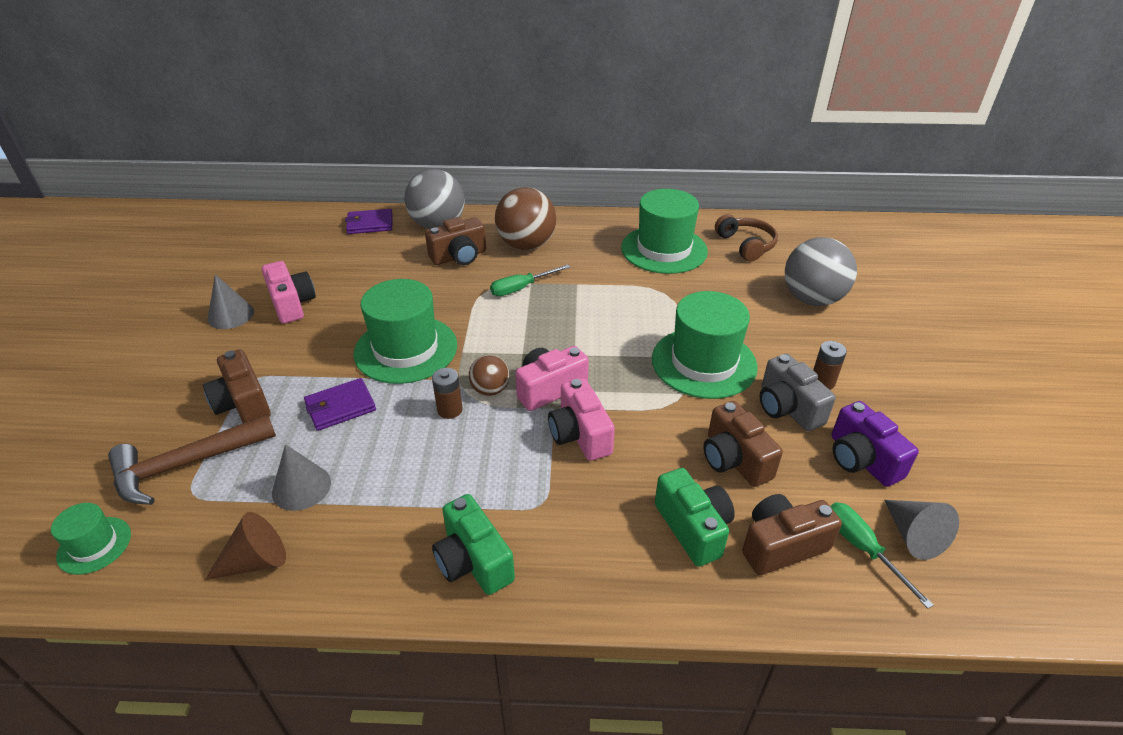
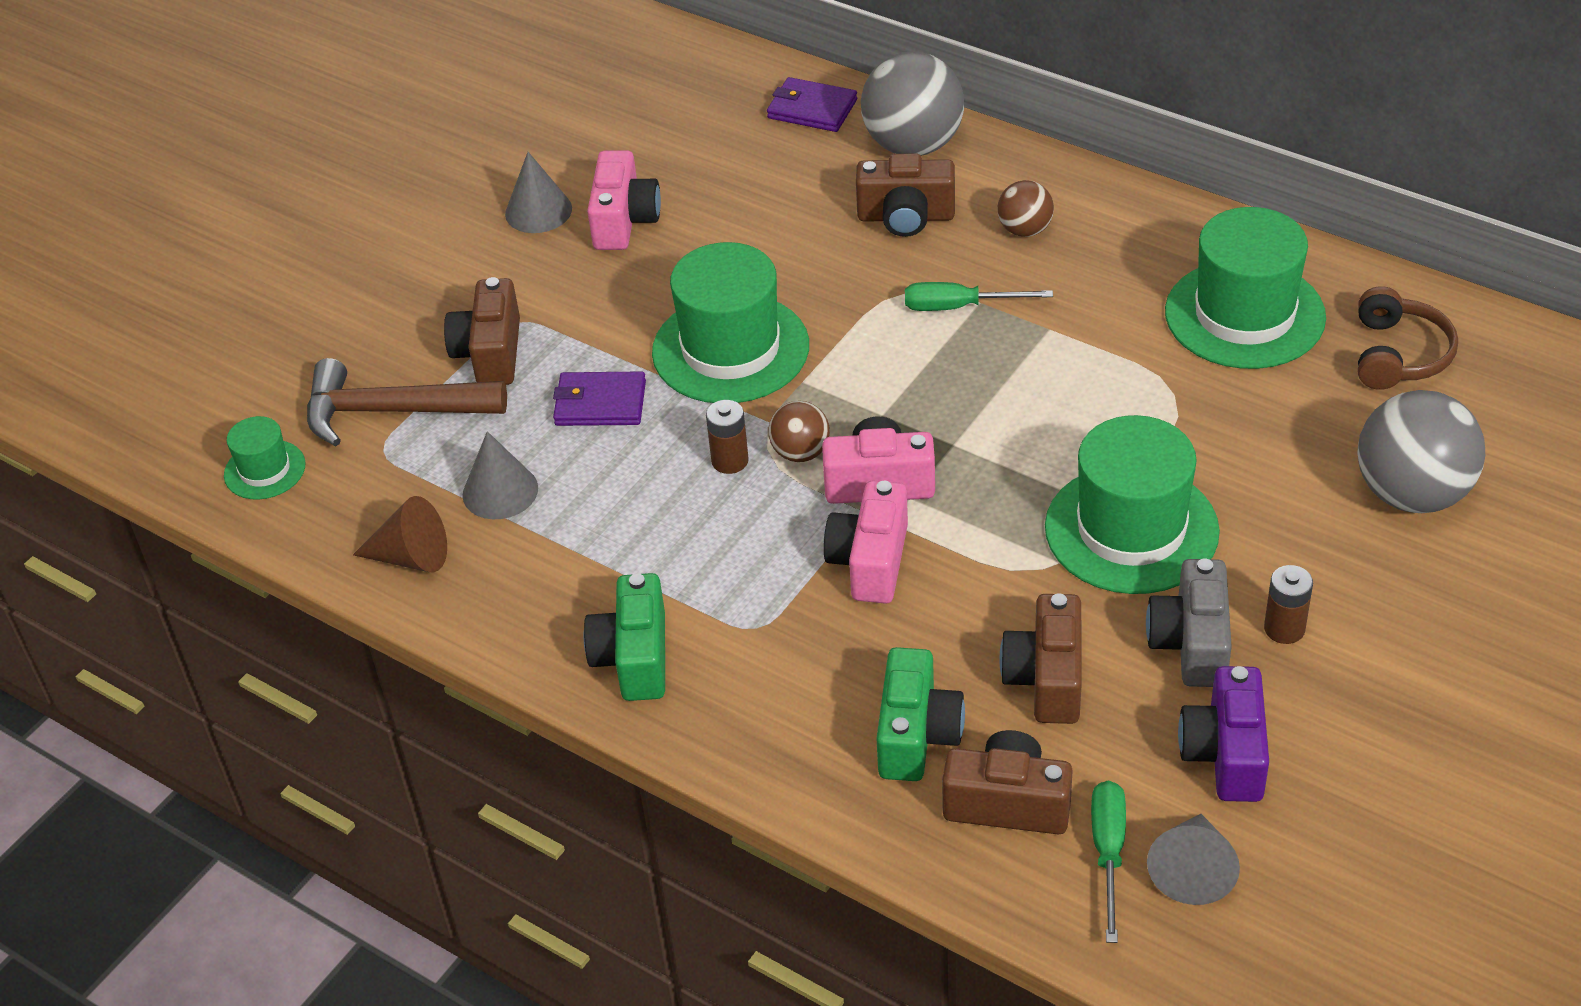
camera: 35 degrees right, 5 degrees up
brown ball [495,187,556,250] -> brown ball [998,180,1054,237], size x0.52

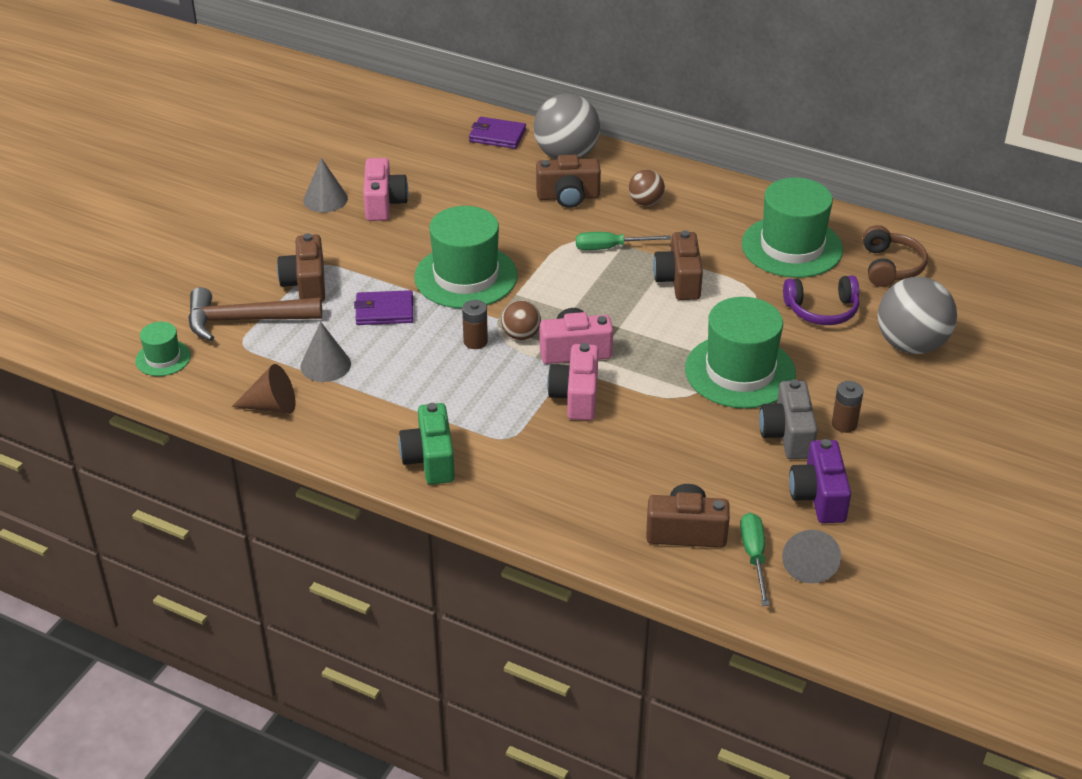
camera: 10 degrees left, 5 degrees down
green camera [876,647,965,781] -> none
brown camera [999,593,1082,724] -> brown camera moved to [653,230,703,300]
none -> purple headphones [783,275,859,325]

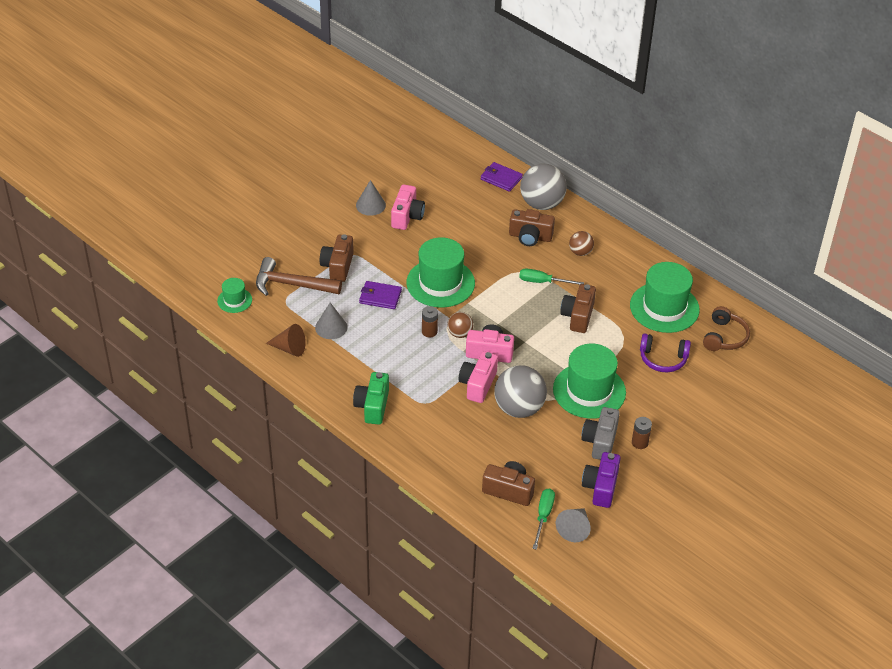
camera: 15 degrees right, 5 degrees up
grey ball [878,277,957,354] -> grey ball moved to [494,365,547,418]

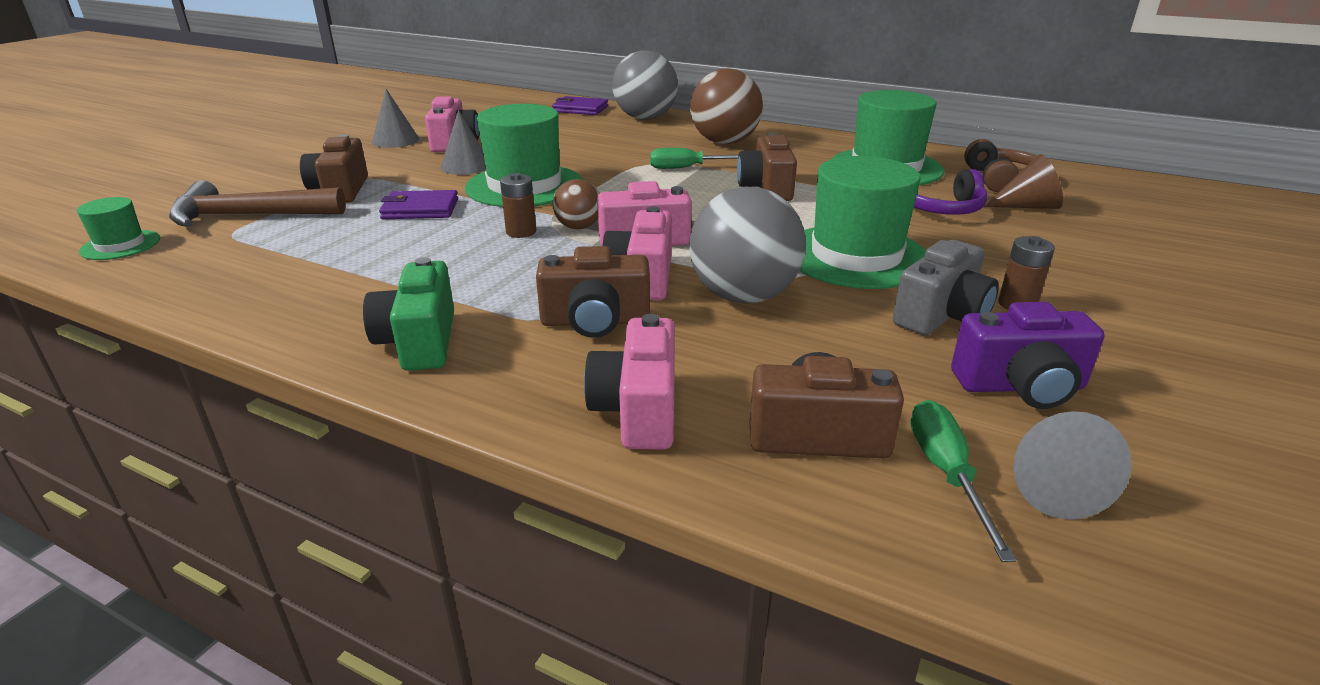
camera: 15 degrees left, 15 degrees down
brown cone [266,324,306,357] -> brown cone moved to [984,154,1063,209]
grey cone [315,303,347,339] -> grey cone moved to [441,110,486,175]
brown camera [509,209,555,246] -> brown camera moved to [536,246,650,338]
brown ball [569,231,594,256] -> brown ball [690,68,763,144], size x1.91
grey camera [581,407,620,460] -> grey camera turned 135 degrees counterclockwise [893,240,999,335]
purple camera [582,452,621,508] -> purple camera turned 90 degrees counterclockwise [951,302,1104,409]
none -> pink camera [584,314,675,450]

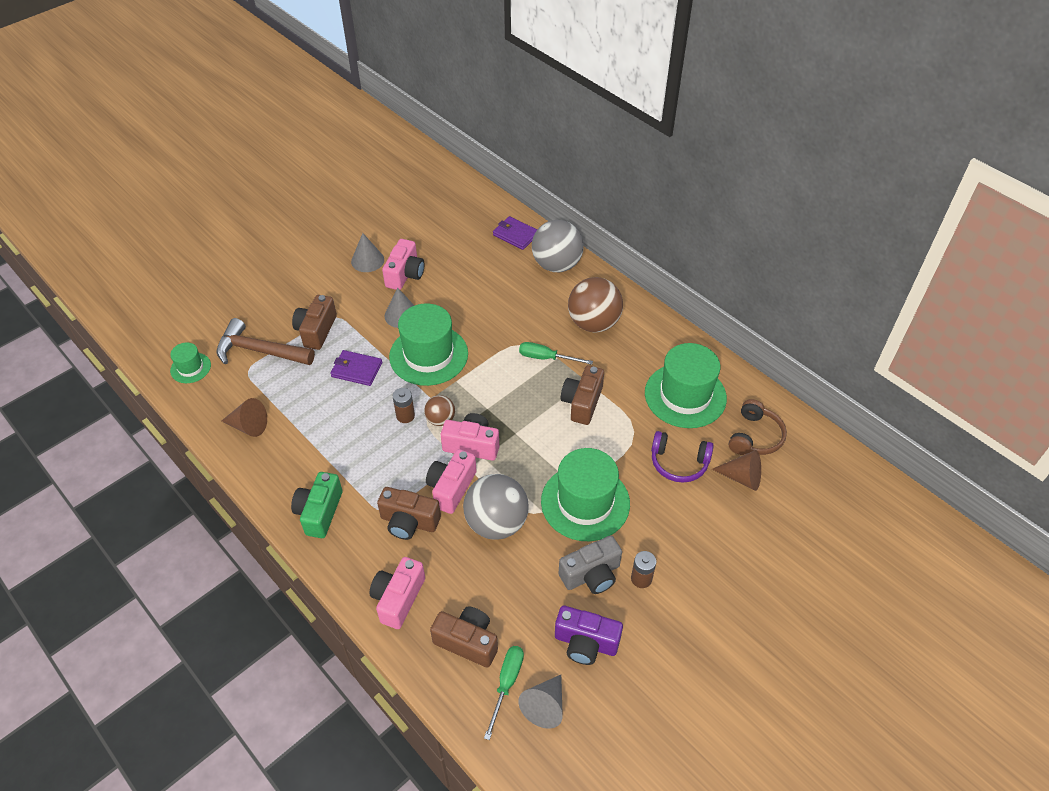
camera: 20 degrees right, 20 degrees up
none -> brown cone [222,398,267,437]

